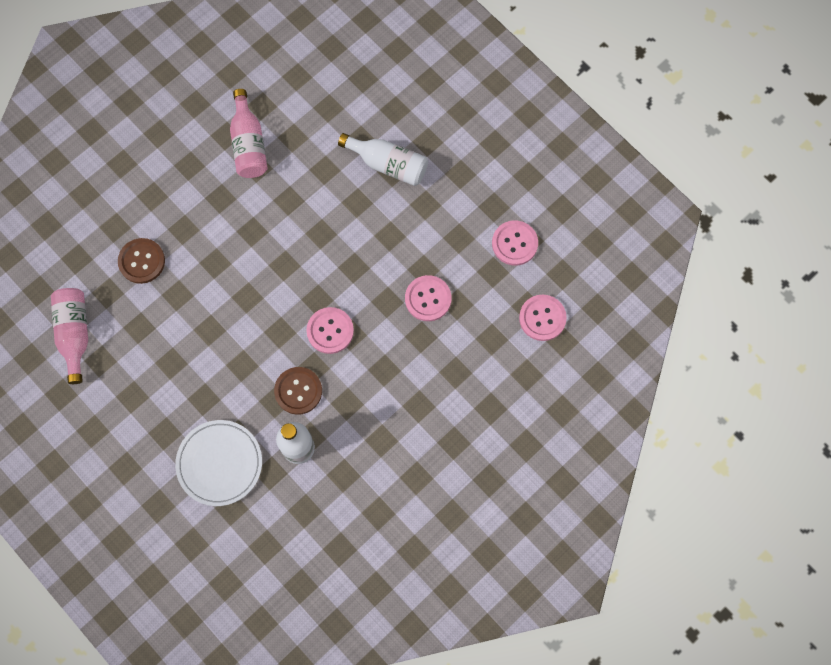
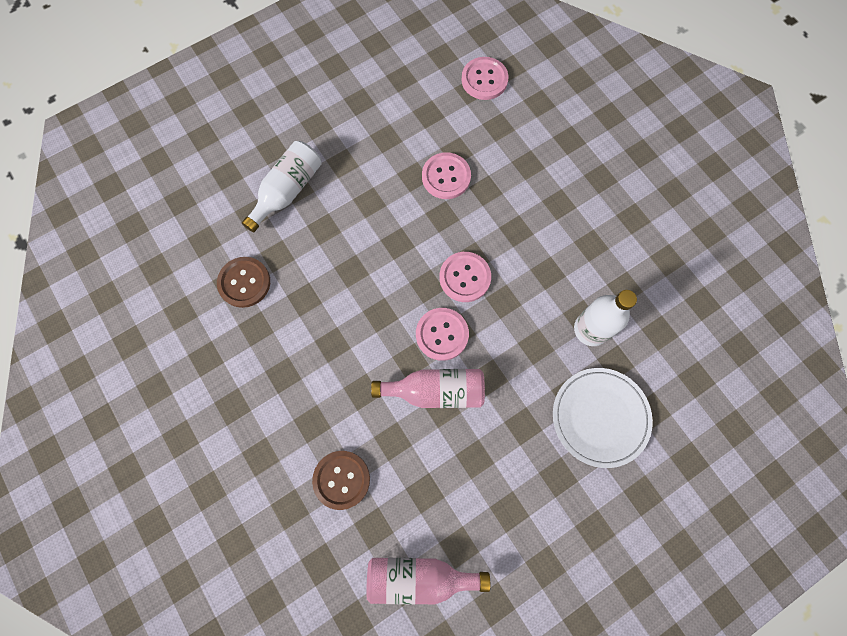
camera: 80 degrees left, 0 degrees up
pink bottle [230,89,268,178] -> pink bottle moved to [371,369,485,408]
brown button [274,367,322,415] -> brown button moved to [217,257,270,308]
pink button [492,220,538,266] -> pink button moved to [416,308,469,361]

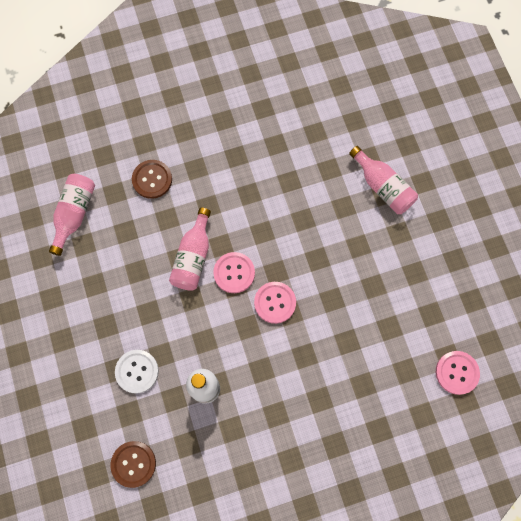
camera: 105 degrees right, 0 degrees up
brown button [217,257,270,308] -> brown button moved to [111,441,156,488]
white bottle [242,141,322,232] -> pink bottle [349,146,418,214]
pink button [422,152,471,199] -> none
white plate [553,368,653,468] -> white button [115,350,159,394]

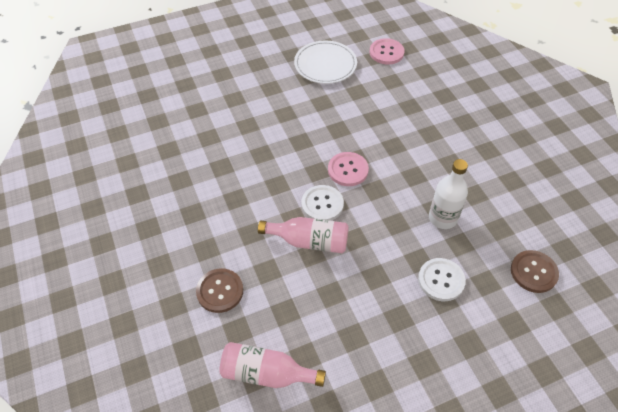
camera: 95 degrees left, 20 degrees down
pink button [213,252,255,293] -> white button [301,185,344,221]
pink bottle [349,146,418,214] -> none
none -> white plate [294,40,357,84]

